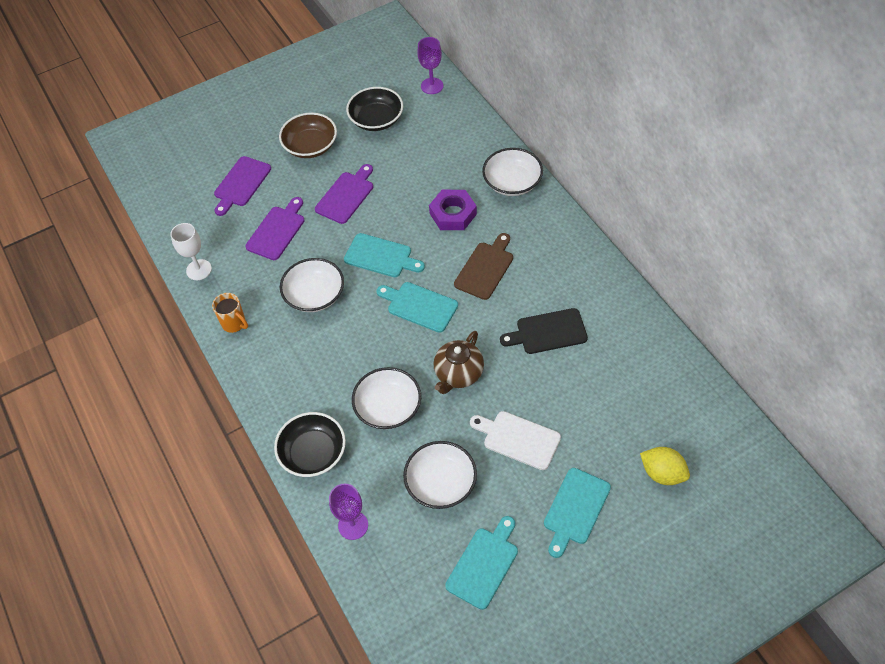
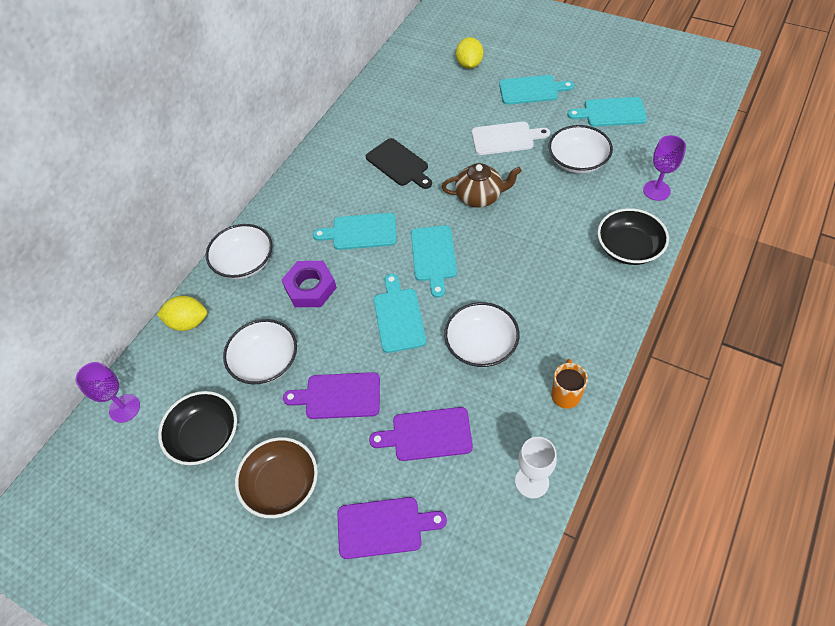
camera: 120 degrees left, 0 degrees up
white bowl [352,367,421,429] -> white bowl moved to [223,319,297,384]
brown cutting board [454,233,513,300] -> turquoise cutting board [313,213,397,250]
white cutting board [470,411,561,470] -> white cutting board turned 90 degrees counterclockwise [472,122,550,155]
none -> yellow lemon [157,296,207,331]

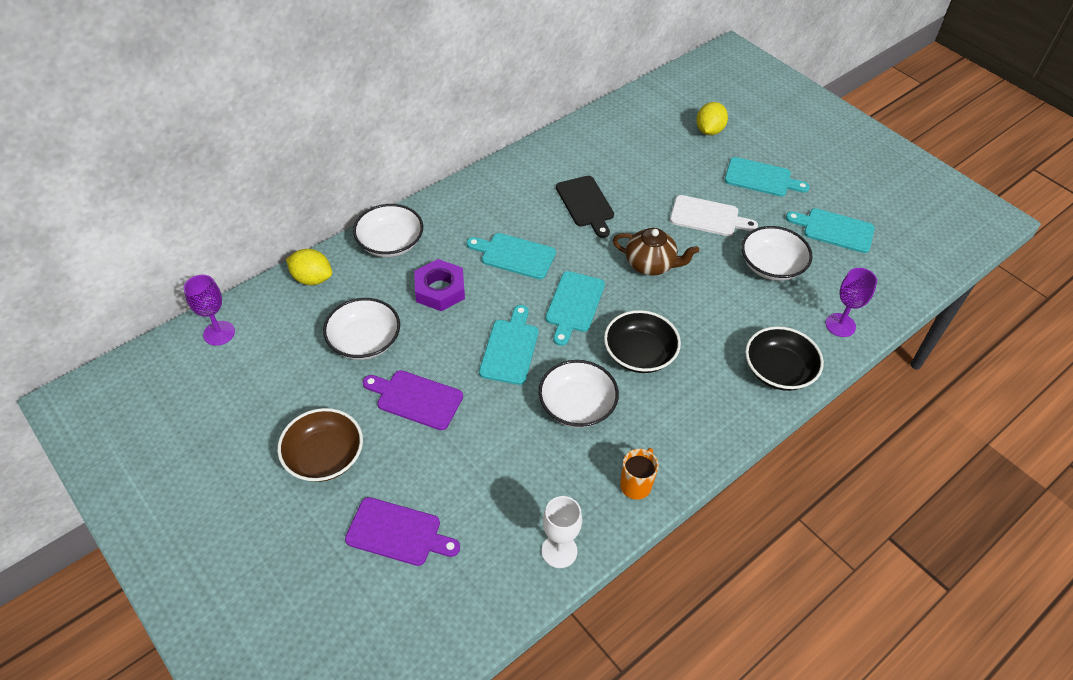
camera: 15 degrees right, 5 degrees down
black bowl [158,391,237,465] -> black bowl moved to [604,310,681,373]
purple cutting board [369,407,473,461] -> none

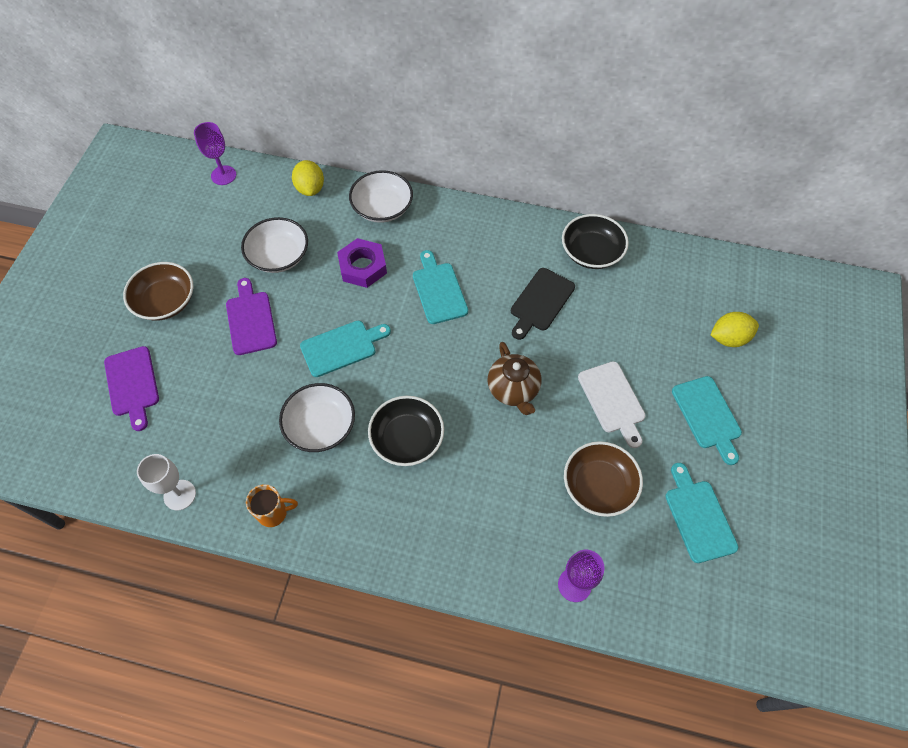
camera: 55 degrees right, 10 degrees up
turquoise cutting board [546,271,605,346] -> none
white bowl [742,226,813,281] -> brown bowl [564,441,643,517]
black bowl [745,326,824,391] -> black bowl moved to [562,214,629,269]

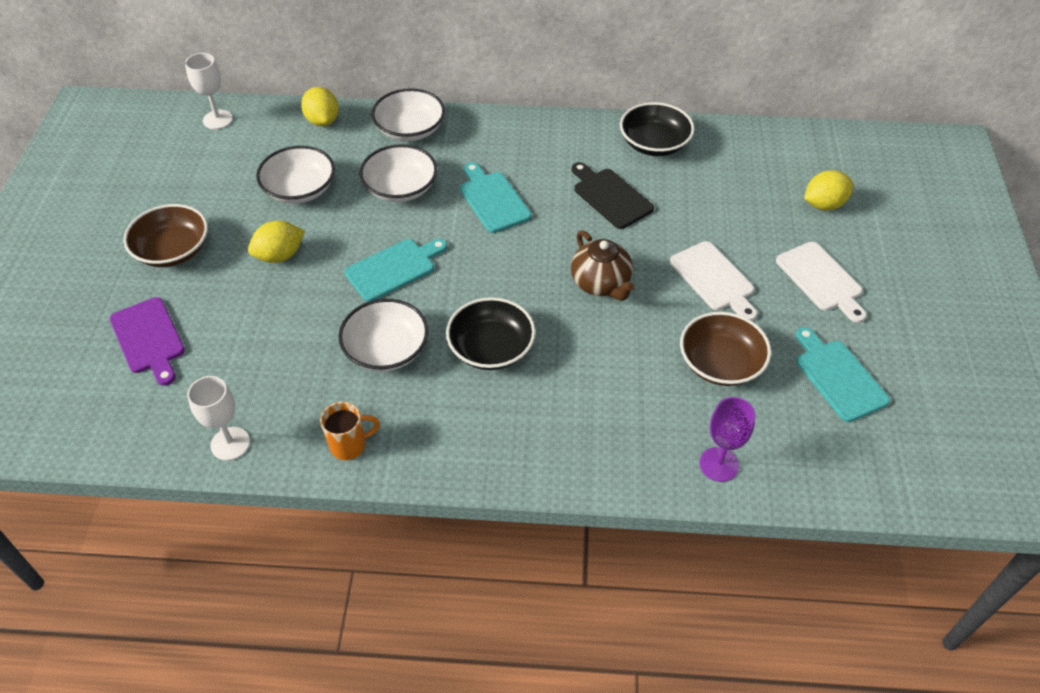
camera: 10 degrees left, 10 degrees down
purple goblet [194,122,236,185] -> white goblet [185,53,233,129]
purple cutting board [226,278,277,355] -> yellow lemon [248,221,305,263]
purple nut [337,238,387,288] -> white bowl [360,144,437,202]
black cutting board [511,268,575,340] -> black cutting board turned 120 degrees clockwise [572,162,654,229]
turquoise cutting board [672,376,742,465] -> white cutting board [776,242,867,323]

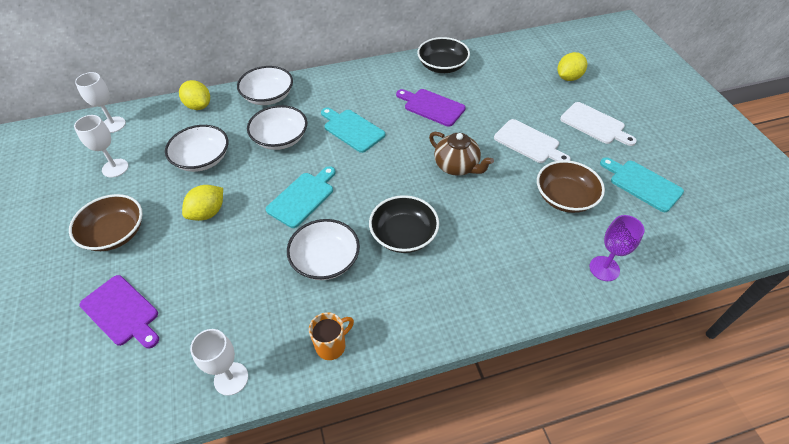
camera: 20 degrees left, 0 degrees up
black cutting board [572,162,654,229] -> purple cutting board [396,89,466,127]
none -> white goblet [74,115,128,178]

